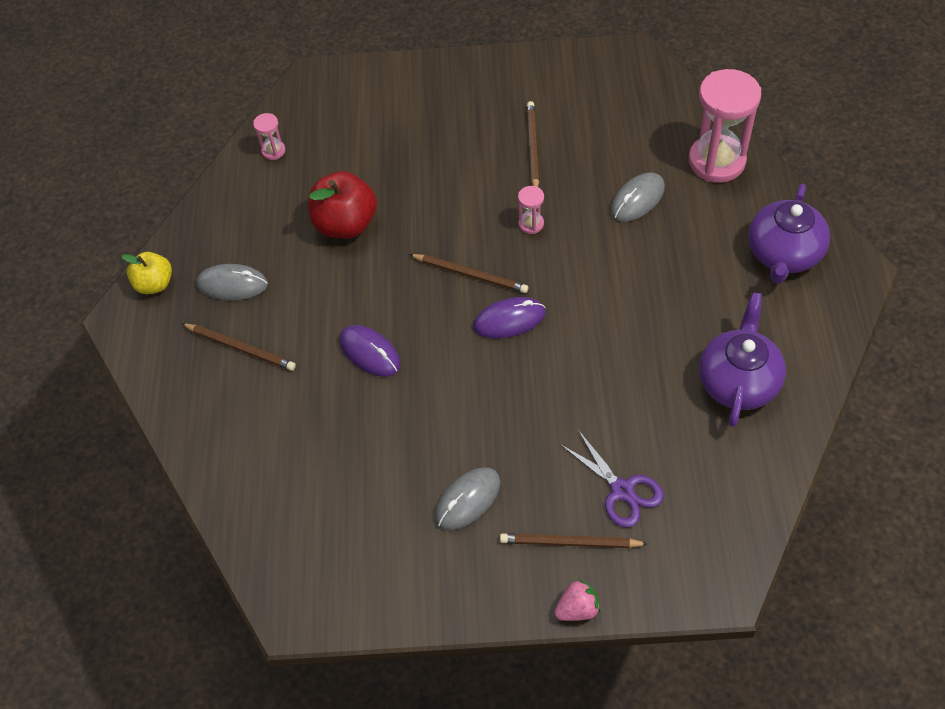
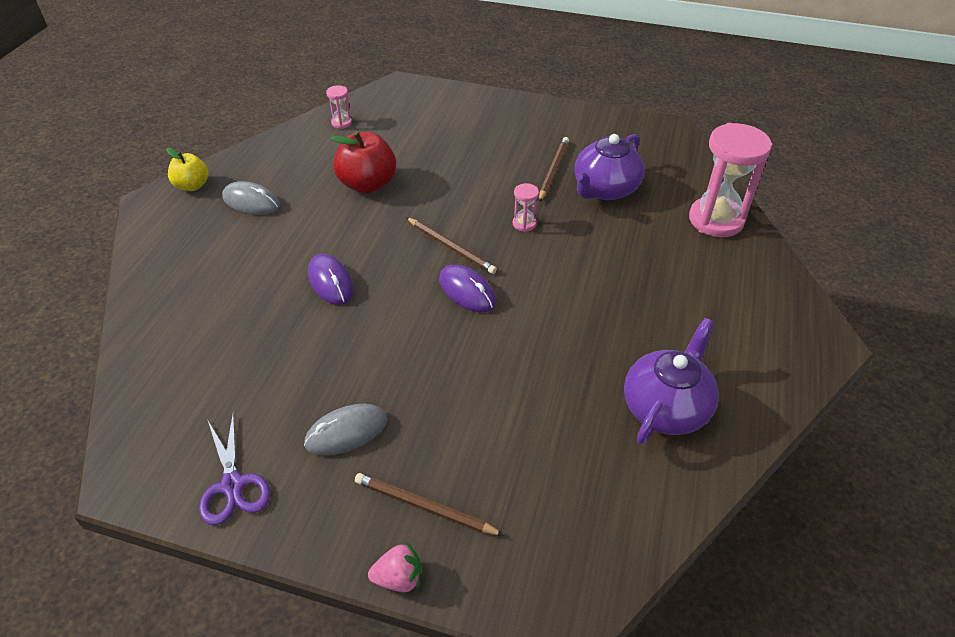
camera: 15 degrees right, 10 degrees down
brown pencil [181,323,296,371] -> none
purple mouse [473,297,546,339] -> purple mouse turned 45 degrees clockwise [439,265,496,312]
purple scissors [560,430,664,528] -> purple scissors moved to [199,412,271,525]
grey mouse [611,172,665,222] -> none
purple teapot [748,184,830,284] -> purple teapot moved to [575,134,644,200]

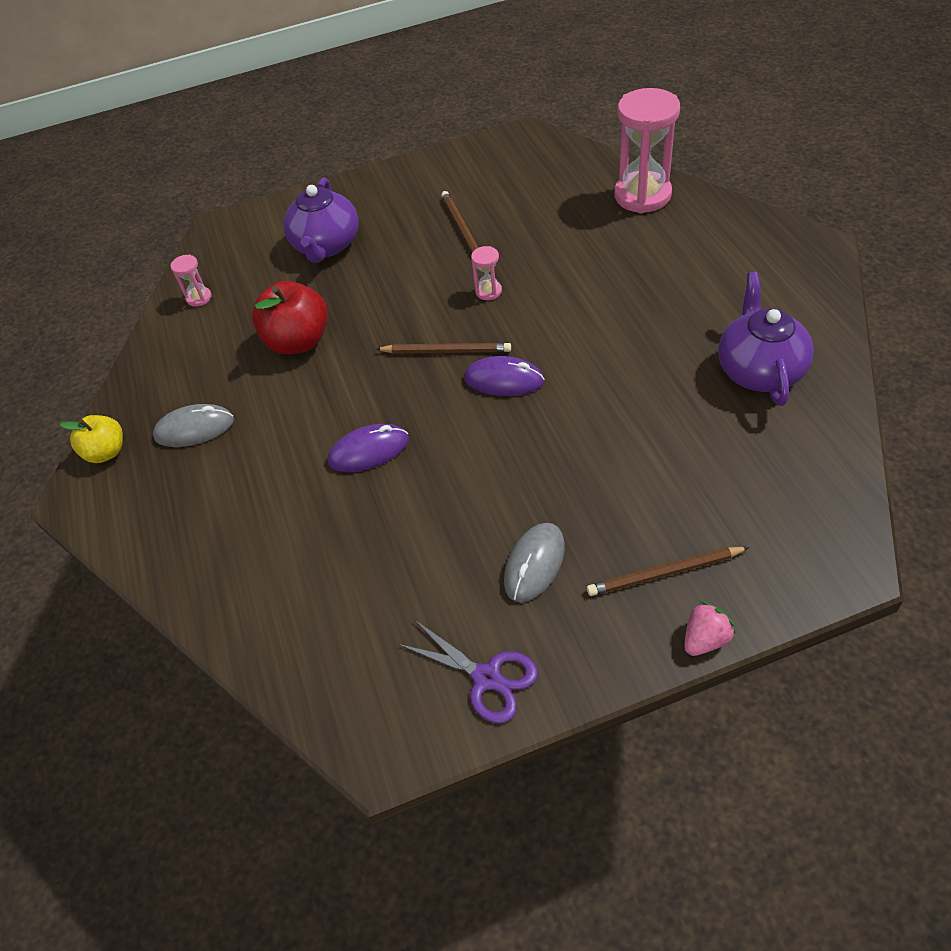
camera: 30 degrees left, 5 degrees up
purple mouse [308,254,353,305] -> purple mouse turned 45 degrees counterclockwise [328,424,409,472]
purple teapot [575,134,644,200] -> purple teapot moved to [283,178,359,263]

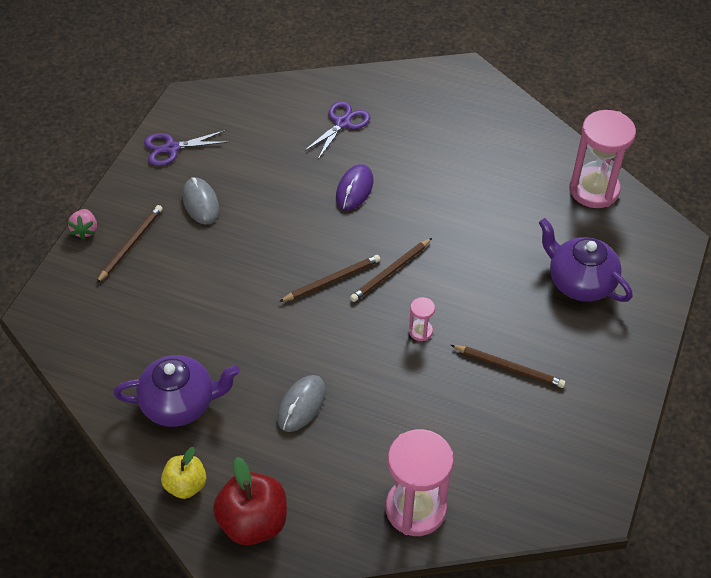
camera: 125 degrees right, 0 degrees up
yellow apple [60,415,123,463] -> yellow apple moved to [161,447,206,499]
grey mouse [153,404,234,447] -> grey mouse moved to [277,375,326,432]
pink hourglass [170,254,212,307] -> pink hourglass [569,110,636,208], size x2.29
red apple [252,281,328,355] -> red apple moved to [213,457,287,545]
purple mouse [464,356,544,396] -> brown pencil [279,255,380,302]
purple teapot [718,272,814,406] -> purple teapot turned 45 degrees counterclockwise [113,355,240,427]
none -> purple scissors [303,101,370,159]

